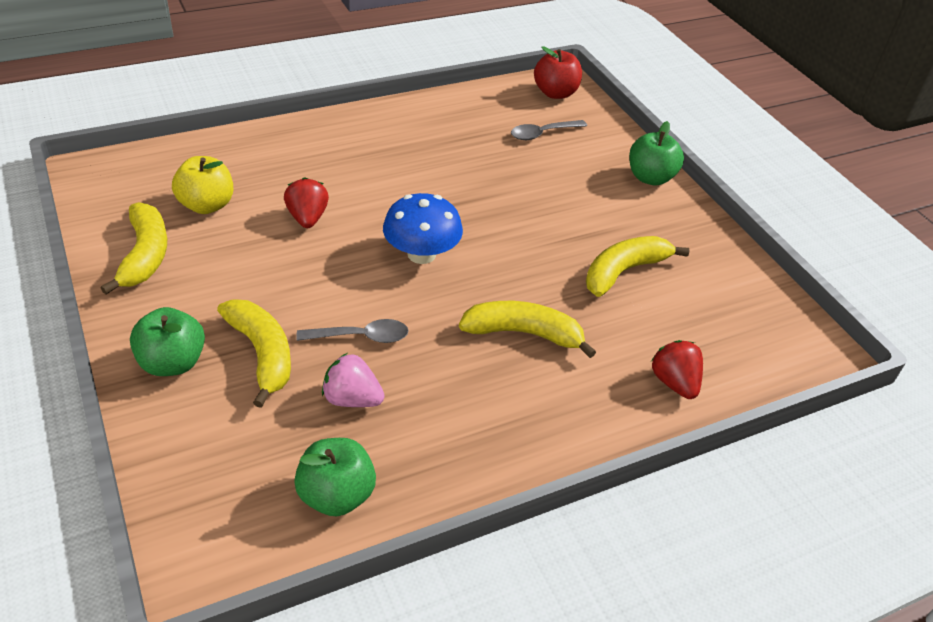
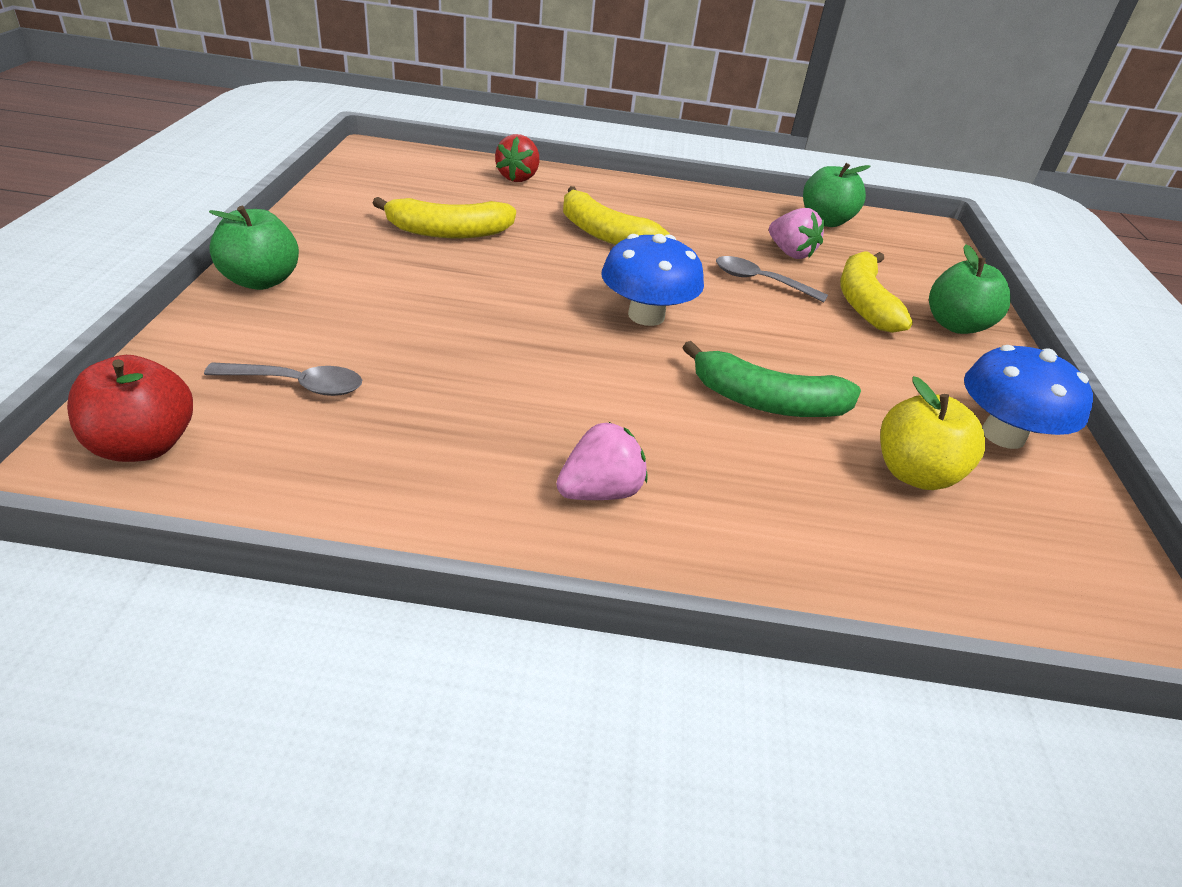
camera: 150 degrees left, 5 degrees down
yellow banana [101,202,167,295] -> blue mushroom [964,345,1093,449]
red strawberry [284,177,329,228] -> green banana [682,341,861,417]
none -> pink strawberry [556,422,648,500]

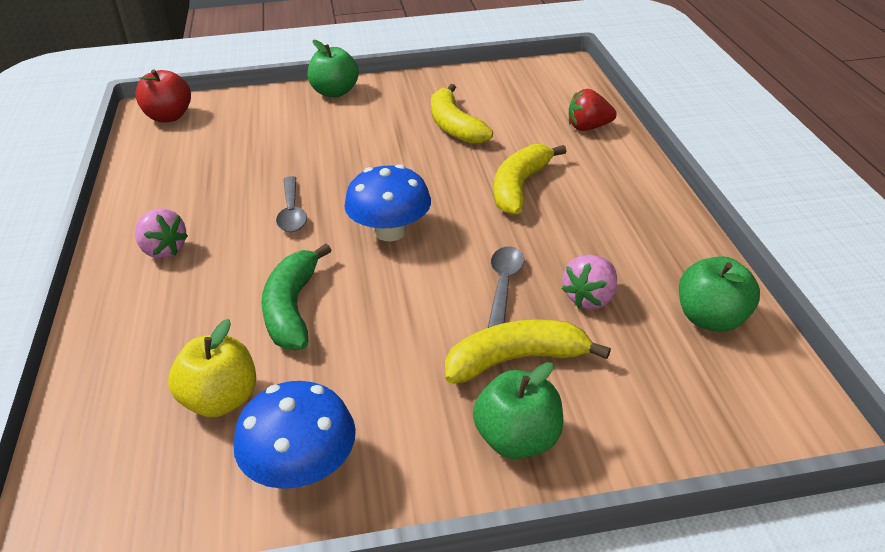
camera: 80 degrees right, 0 degrees up
grey spoon [204,362,362,396] -> grey spoon moved to [276,176,307,232]

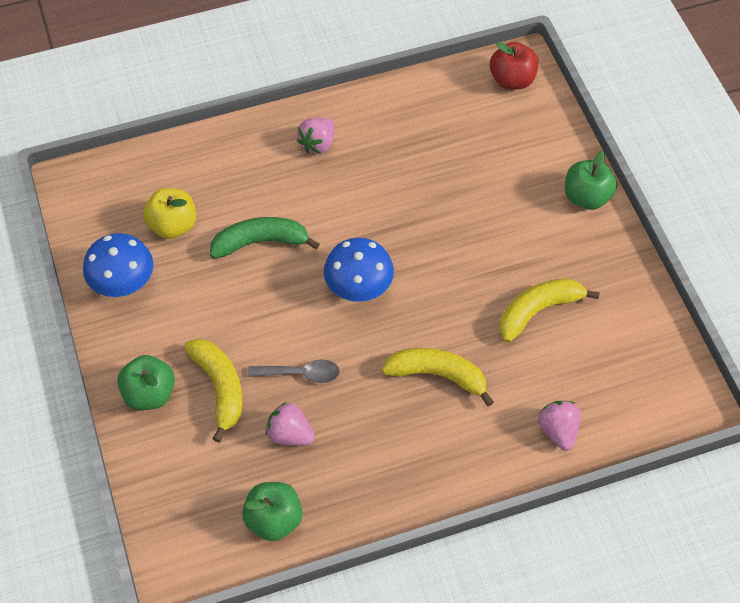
camera: 80 degrees right, 20 degrees up
grey spoon [276,176,307,232] -> none
red strawberry [569,89,617,131] -> pink strawberry [538,401,581,451]

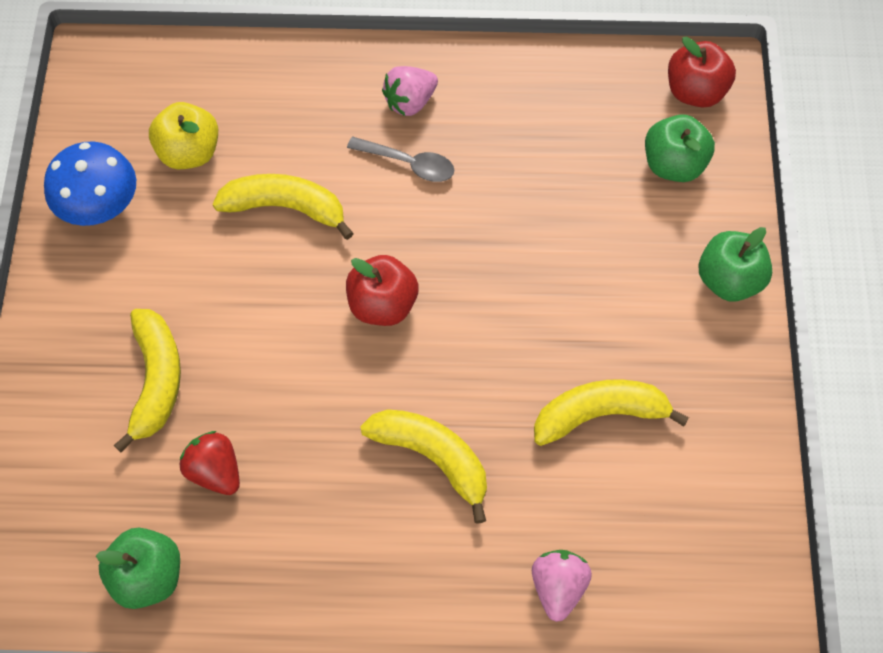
camera: 20 degrees right, 5 degrees up
green apple [117,355,175,410] -> green apple moved to [645,114,715,182]
green banana [210,217,320,259] -> yellow banana [213,174,354,240]
grey spoon [248,359,340,383] -> grey spoon moved to [347,137,454,182]
pink strawberry [266,402,315,446] -> red strawberry [180,431,240,495]
blue mushroom [324,238,394,302] -> red apple [346,255,419,326]

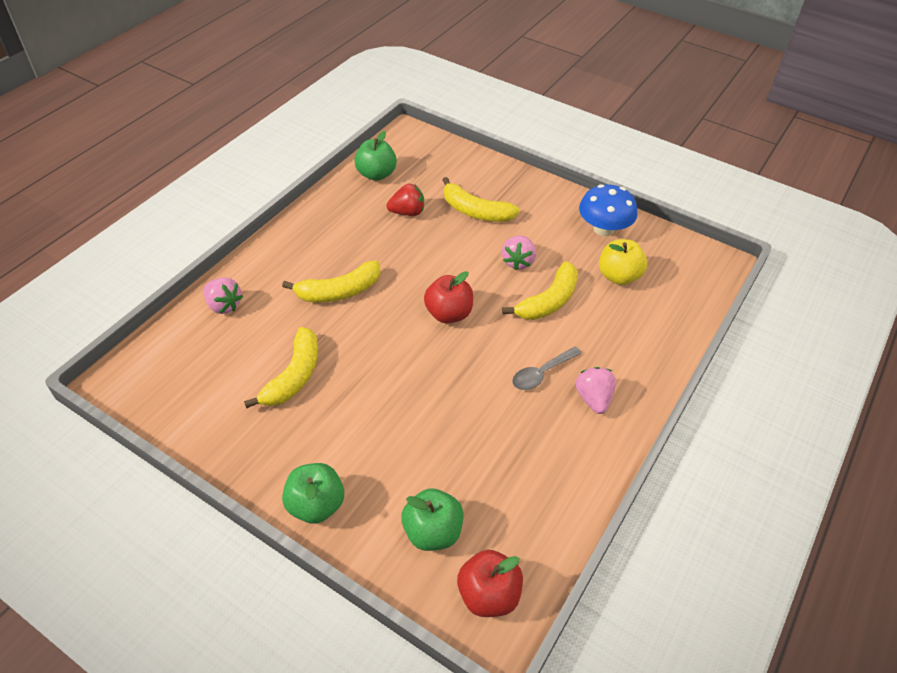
camera: 120 degrees right, 15 degrees down
none -> pink strawberry [502,236,536,270]

